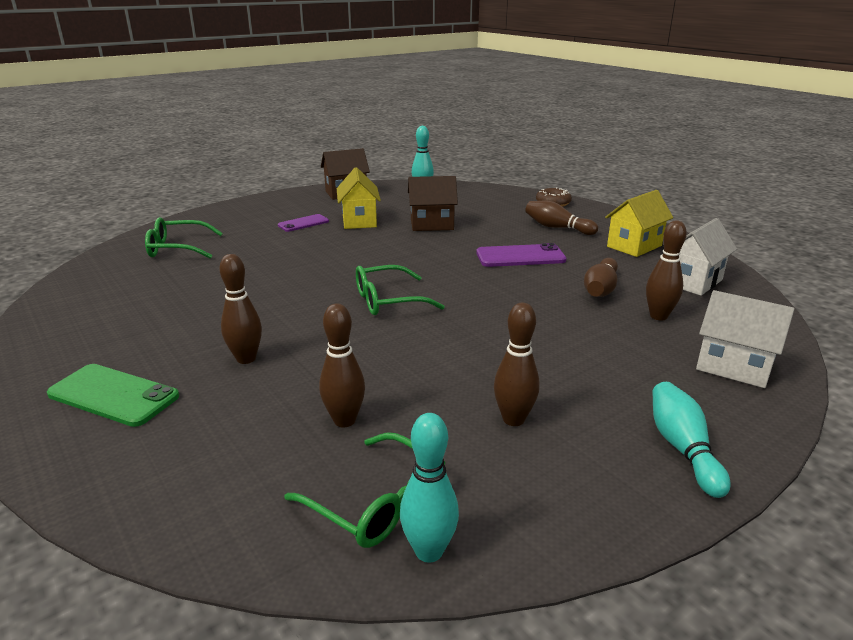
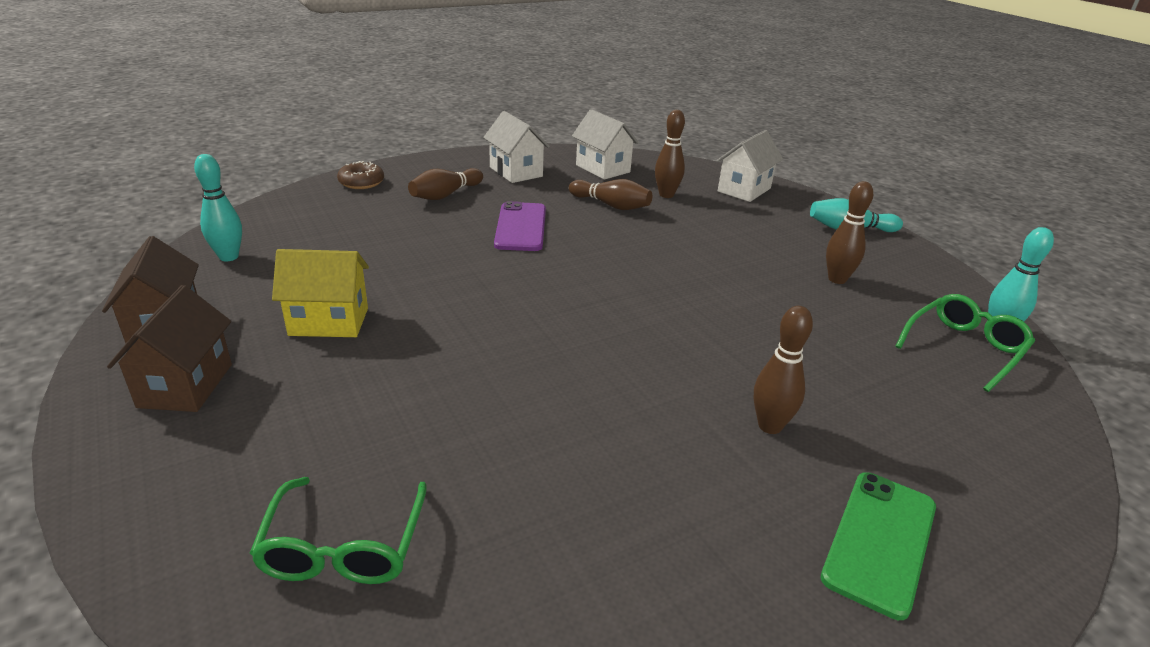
camera: 85 degrees left, 5 degrees up
purple phone [278,214,329,232] -> none
brown bowling pin [319,304,365,427] -> none
green glasses [356,265,445,315] -> none
brown house [408,176,458,231] -> brown house moved to [107,285,232,412]
yellow house [605,190,673,257] -> white house [483,111,550,183]

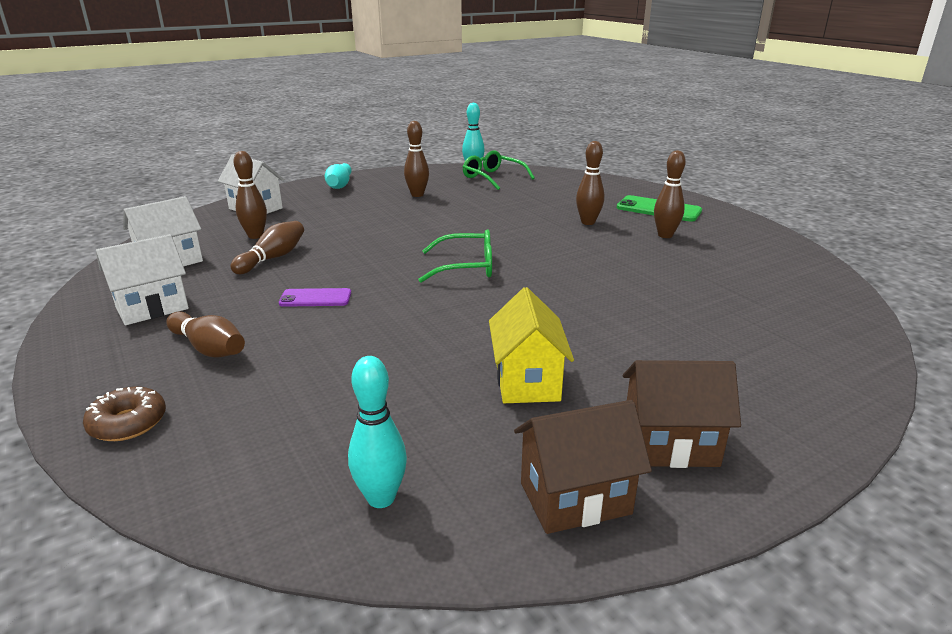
camera: 90 degrees left, 5 degrees down
green glasses [250,477,427,584] -> green glasses moved to [418,229,492,283]
purple phone [494,201,546,251] -> purple phone [279,288,351,307], size x0.64
none -> brown bowling pin [654,150,686,238]

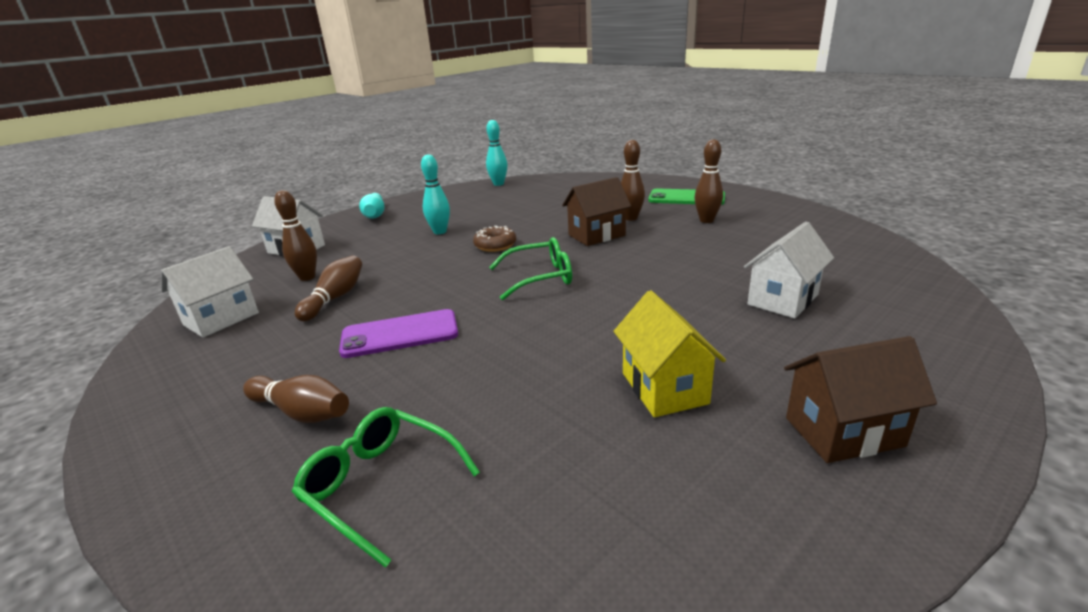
camera: 10 degrees left, 0 degrees up
brown donut [83,387,166,441] -> brown donut moved to [473,226,516,252]
white house [96,234,189,325] -> white house moved to [744,222,834,319]
purple phone [279,288,351,307] -> purple phone [339,309,458,358], size x1.56
turquoise bowling pin [348,356,407,508] -> turquoise bowling pin moved to [421,154,450,234]
brown bowling pin [404,121,429,197] -> none
green glasses [463,150,535,190] -> green glasses moved to [292,407,480,568]
brown house [514,400,652,534] -> brown house moved to [562,177,631,246]

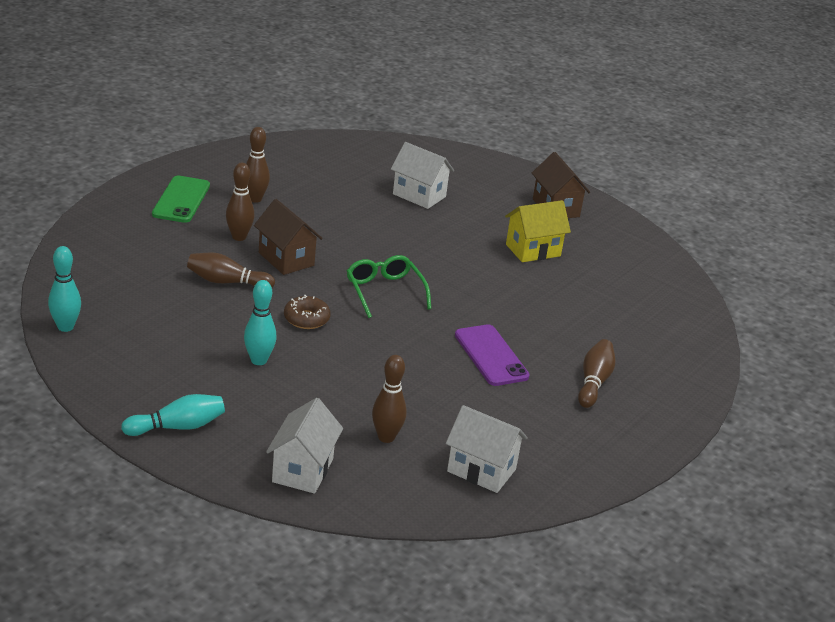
camera: 105 degrees left, 5 degrees up
green glasses [292,407,480,568] -> none
brown bowling pin [295,256,362,321] -> brown bowling pin moved to [187,252,275,288]

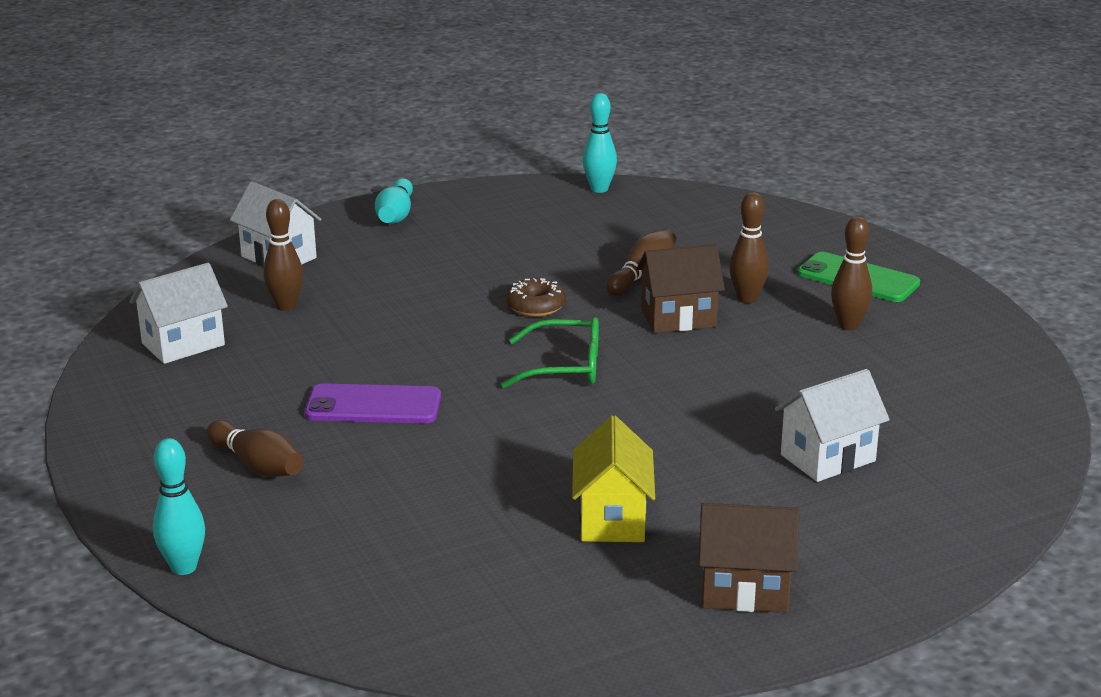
camera: 120 degrees right, 5 degrees down
turquoise bowling pin [244,280,276,365] -> turquoise bowling pin moved to [153,438,205,575]

